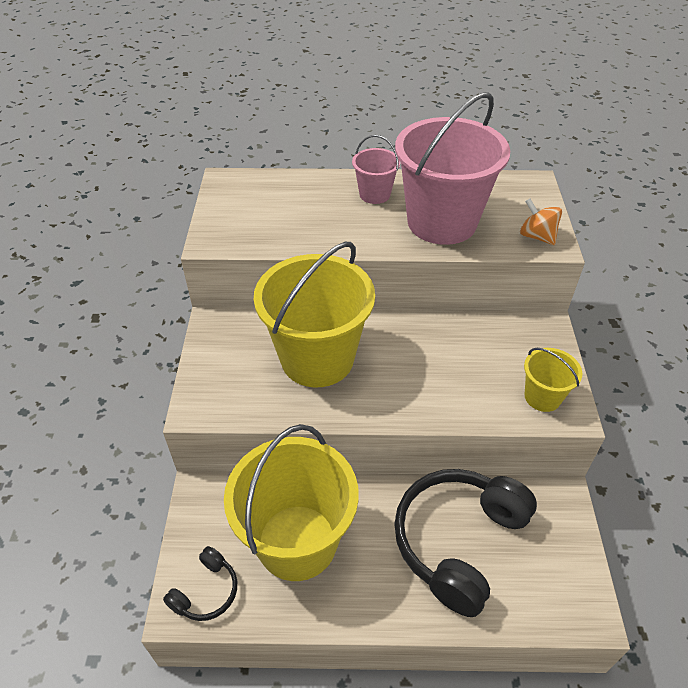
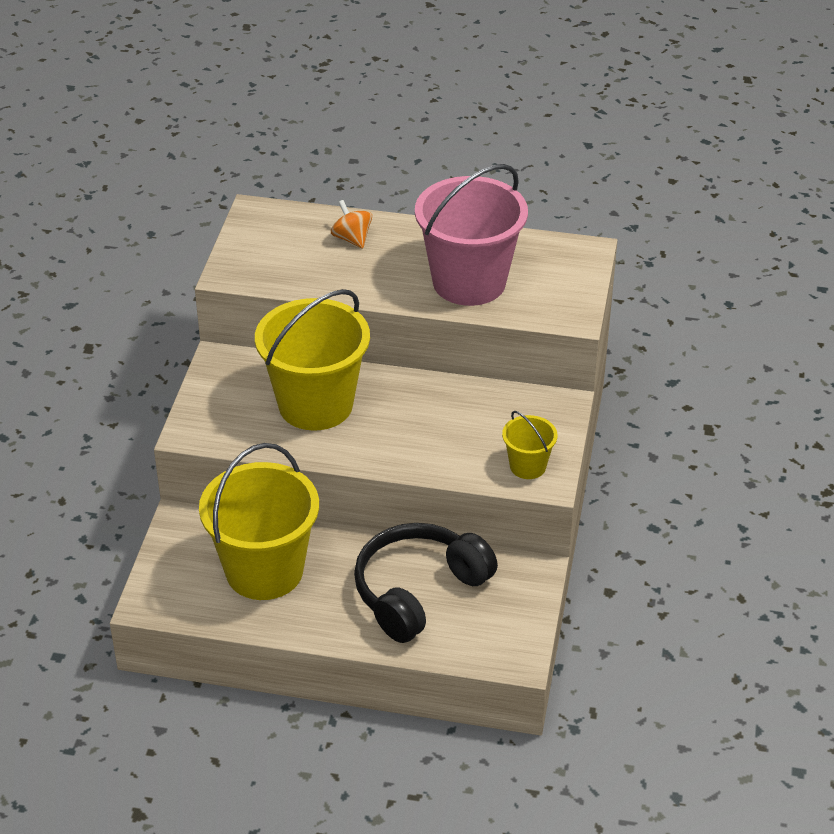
camera: 10 degrees right, 5 degrees down
black headphones [163,546,237,621] -> none
pink bucket [352,135,401,204] -> none
orange spinning top [520,198,562,245] -> orange spinning top moved to [331,200,372,249]

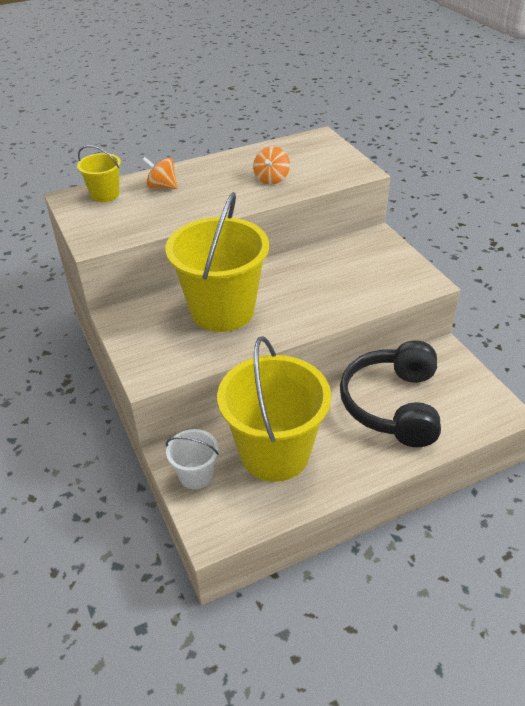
camera: 35 degrees left, 0 degrees up
pink bucket [415,164,528,306] -> orange spinning top [253,147,290,185]
yellow bucket [502,411,557,479] -> yellow bucket moved to [77,145,121,202]
none -> white bucket [166,429,219,489]

